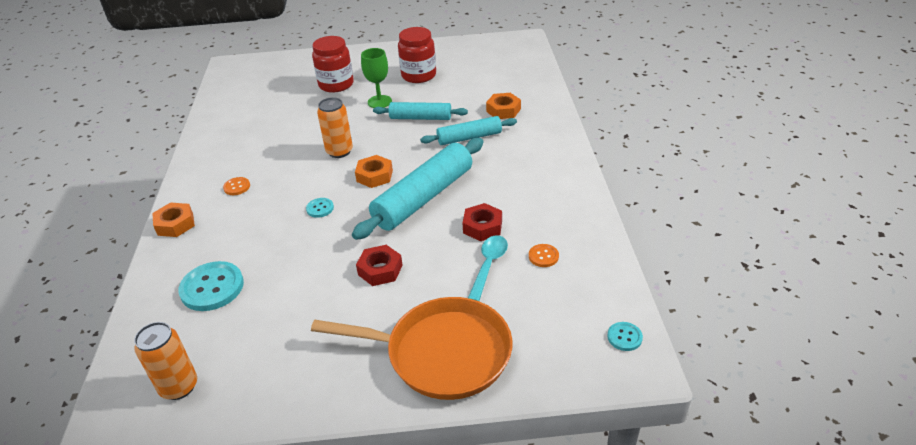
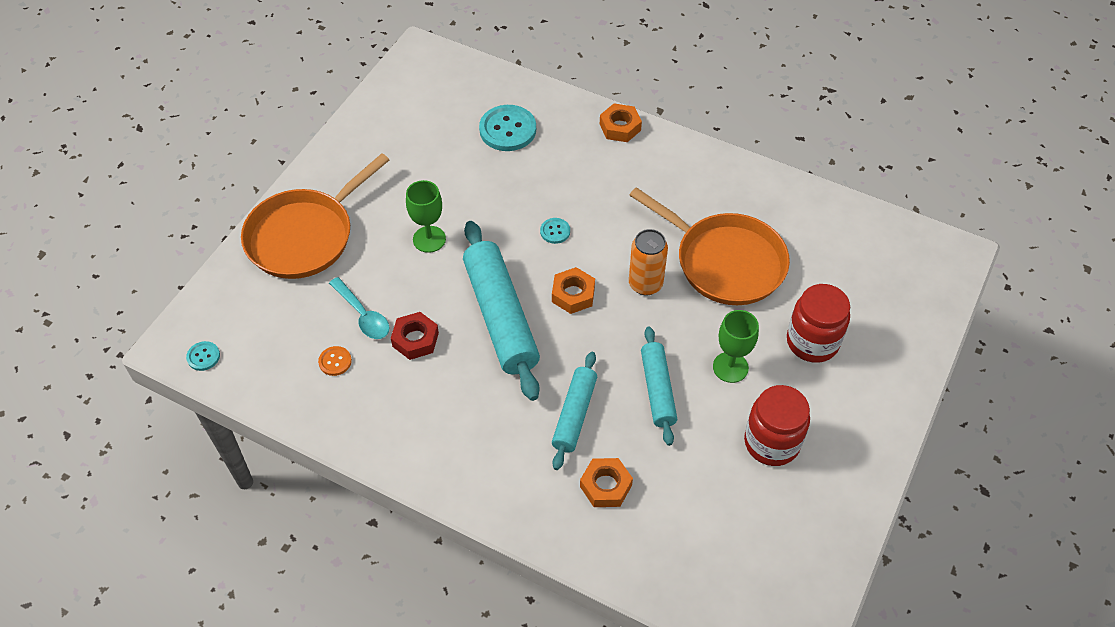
camera: 120 degrees right, 15 degrees up
orange can [134,322,197,400] -> none
orange button [223,177,250,195] -> none
red nut [356,245,403,286] -> green goblet [406,180,446,253]
turquoise rolling pin [373,102,468,120] -> turquoise rolling pin turned 45 degrees counterclockwise [641,327,677,446]
none -> orange pan [630,187,790,305]

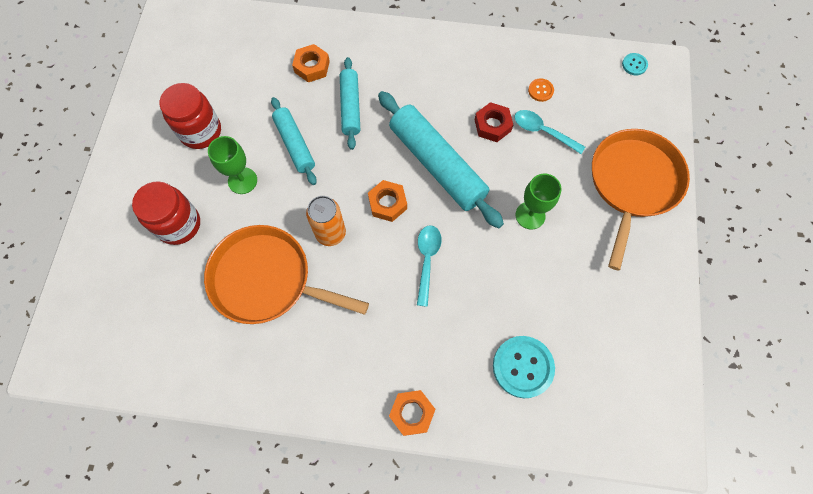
camera: 160 degrees right, 15 degrees up
turquoise button [540,218,570,244] -> turquoise spoon [417,225,442,307]

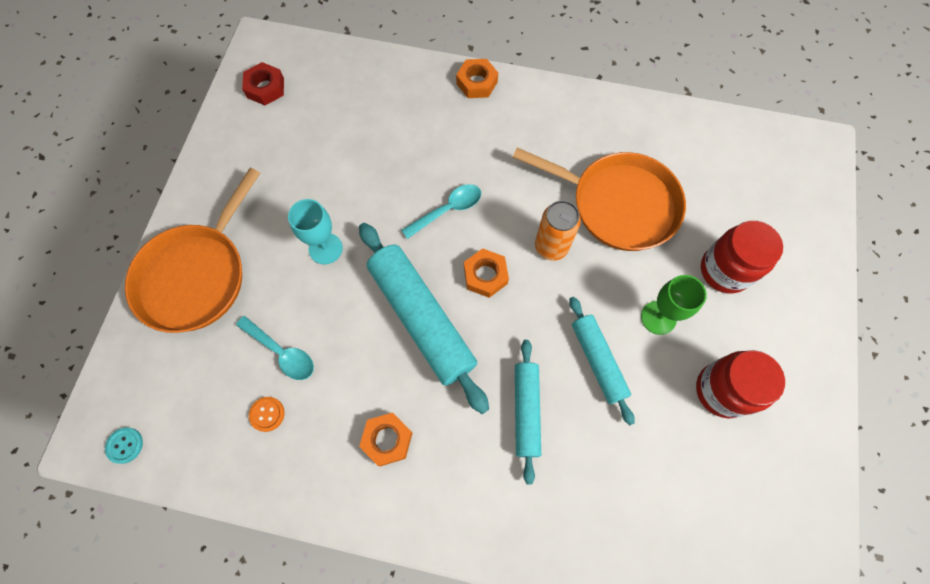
camera: 175 degrees left, 0 degrees up
orange nut [292,44,330,82] -> orange nut moved to [359,412,413,466]
turquoise spoon [417,225,442,307] -> turquoise spoon turned 135 degrees counterclockwise [402,184,481,239]
red nut [475,102,513,142] -> red nut moved to [242,62,284,105]
turquoise button [493,336,555,398] -> none
green goblet [515,174,561,229] -> turquoise goblet [288,199,343,264]

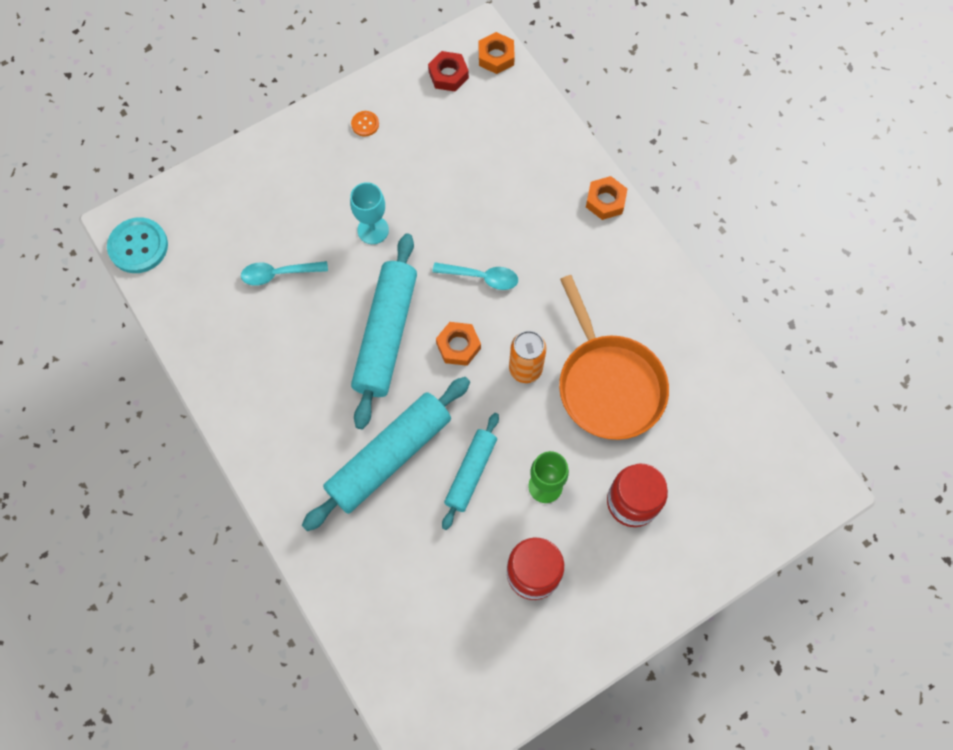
camera: 45 degrees right, 0 degrees up
turquoise button [105,428,143,464] -> turquoise button [107,217,168,273], size x2.02
orange pan [125,168,260,333] -> none
turquoise spoon [236,316,314,380] -> turquoise spoon turned 90 degrees clockwise [241,261,328,286]
orange button [249,397,285,432] -> orange button moved to [351,111,379,136]
orange nut [359,412,413,466] -> orange nut moved to [479,32,515,74]
turquoise rolling pin [515,340,541,485] -> turquoise rolling pin [302,377,470,531], size x1.71

